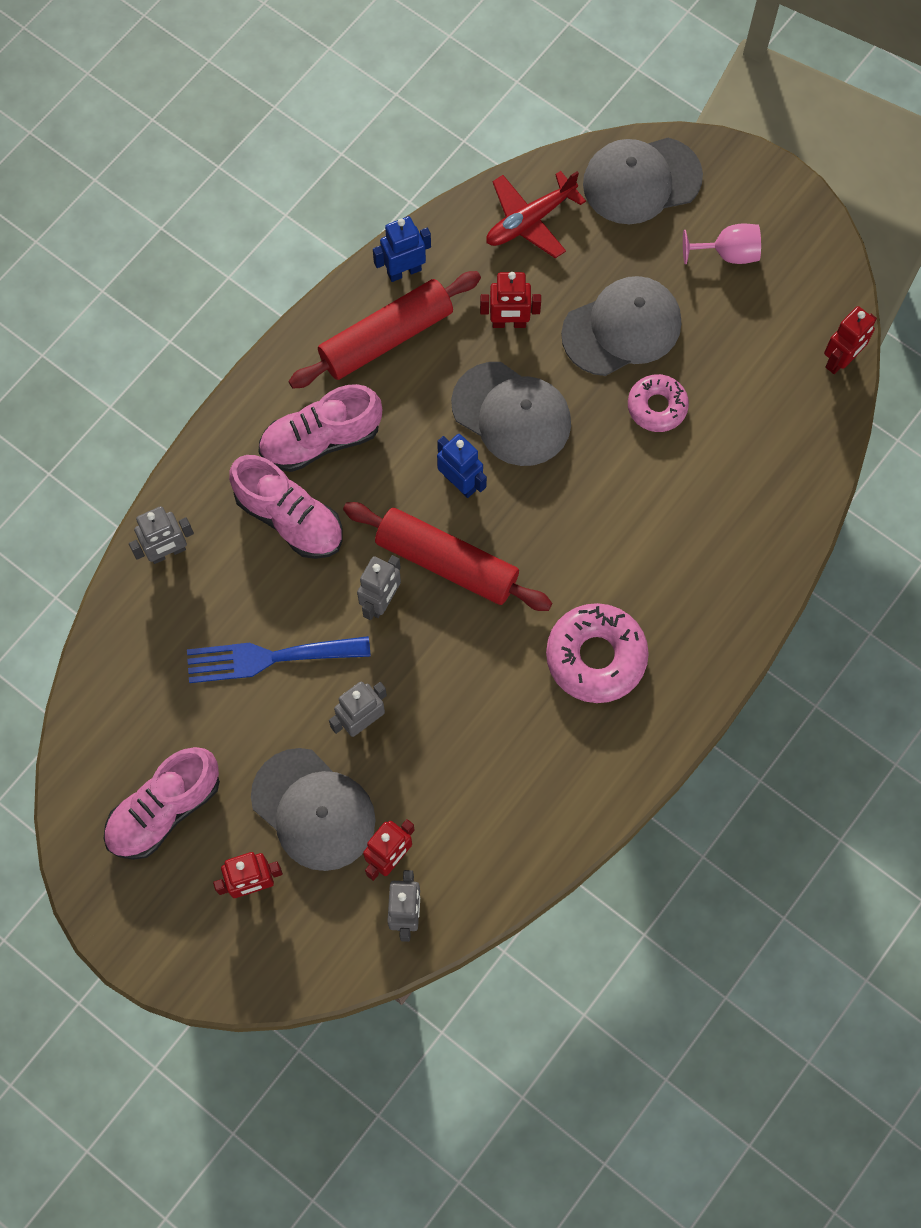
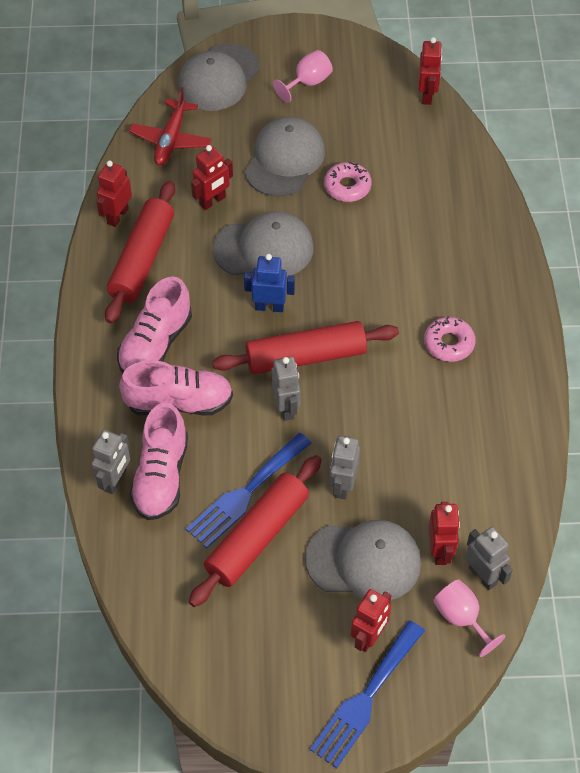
camera: 40 degrees left, 15 degrees down
pink shoe [103,747,220,860] -> pink shoe moved to [130,403,188,520]
blue robot [373,216,431,282] -> red robot [96,161,132,227]
pink donut [546,603,649,703] -> pink donut [424,316,476,362], size x0.63
none -> red rolling pin [189,455,322,607]
none -> blue fork [310,620,425,768]
none -> pink goblet [433,580,506,657]

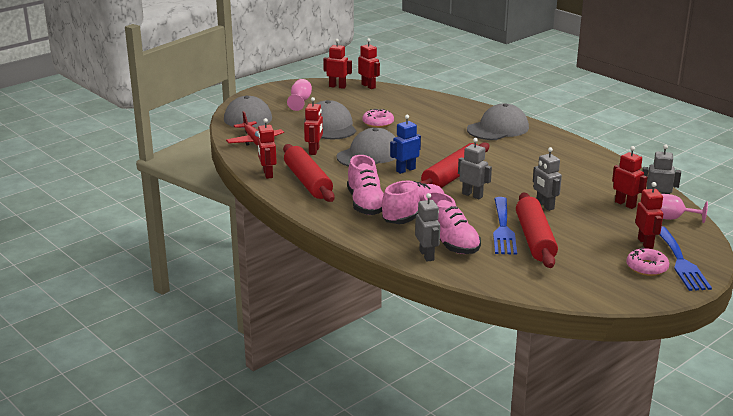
camera: 40 degrees left, 30 degrees down
grey cap [305,520,421,600] -> grey cap moved to [467,103,529,140]
pink donut [424,316,476,362] -> pink donut moved to [626,248,669,276]
none -> red robot [323,39,352,89]

